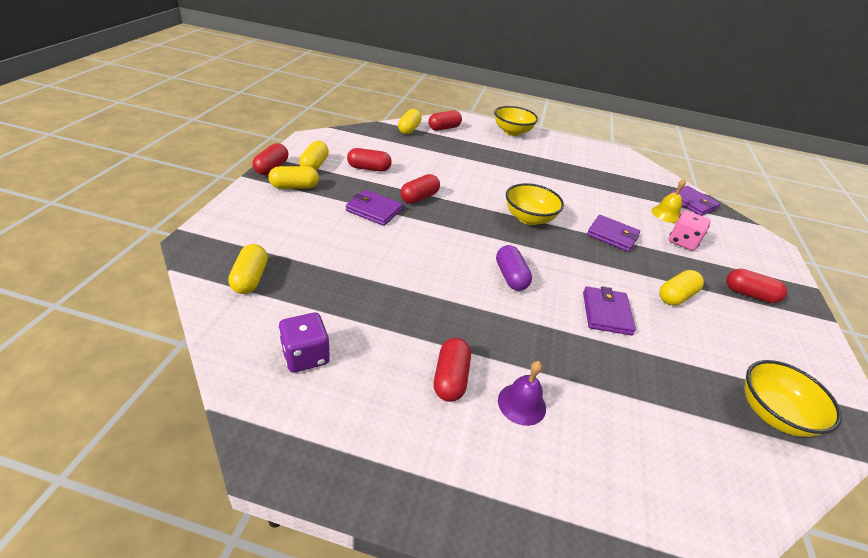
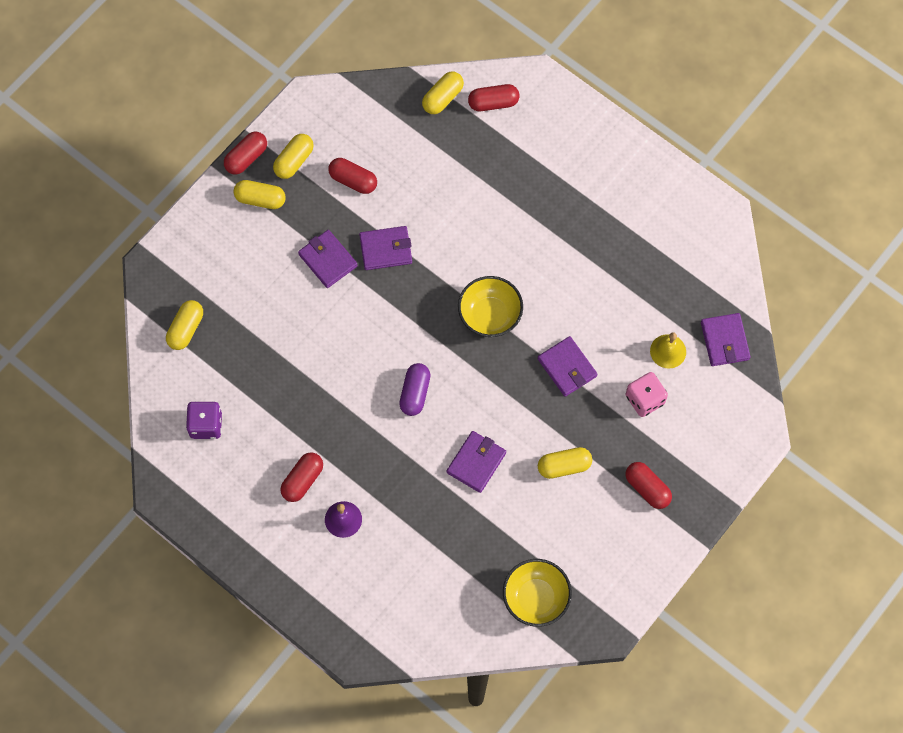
camera: 30 degrees right, 30 degrees up
red capsule [400,174,440,204] -> purple wallet [359,226,412,270]
yellow bowl [494,106,538,136] -> none

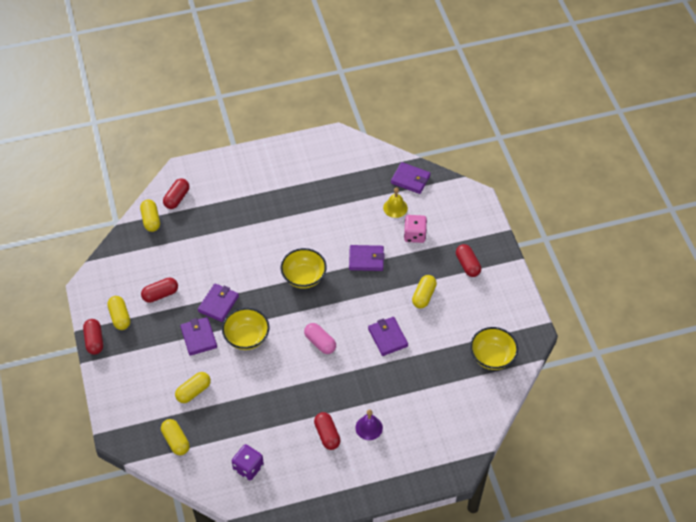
camera: 55 degrees left, 15 degrees down
yellow capsule [233,180,286,209] -> yellow capsule moved to [175,372,211,403]
purple wallet [298,230,358,288] -> purple wallet turned 75 degrees clockwise [180,317,217,356]
purple capsule [399,363,430,416] -> pink capsule [304,323,336,354]
red capsule [626,462,672,509] -> red capsule turned 75 degrees clockwise [456,244,481,277]
none -> yellow bowl [222,308,269,350]

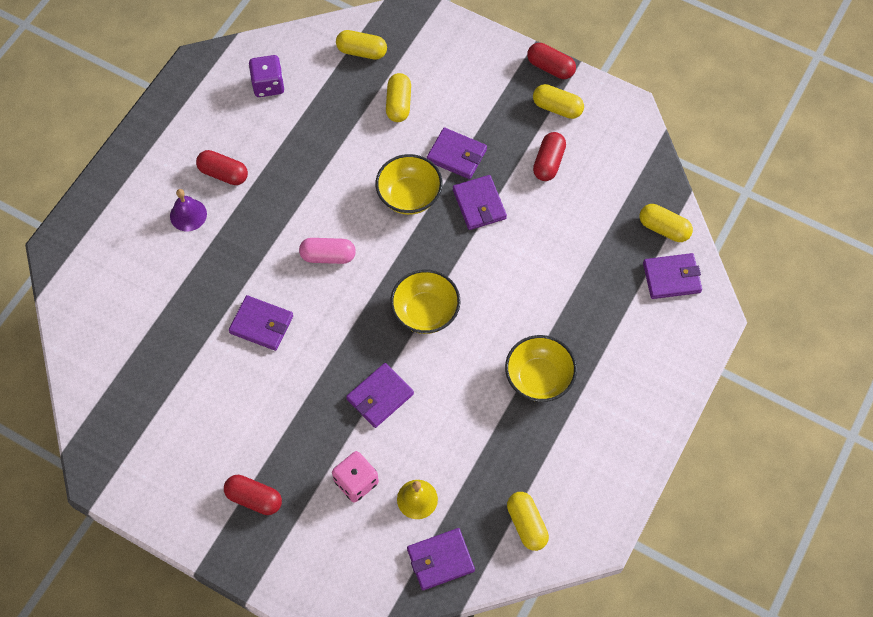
camera: 135 degrees right, 10 degrees up
red capsule [163,179,189,209] -> purple wallet [643,253,702,299]
yellow capsule [412,275,437,309] -> yellow capsule moved to [507,492,549,551]
yellow bowl [470,327,518,370] -> yellow bowl moved to [505,335,577,402]

